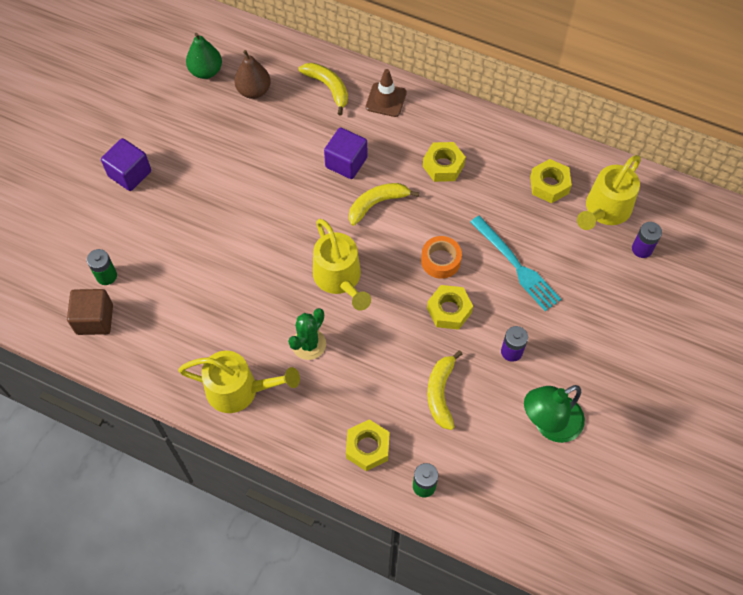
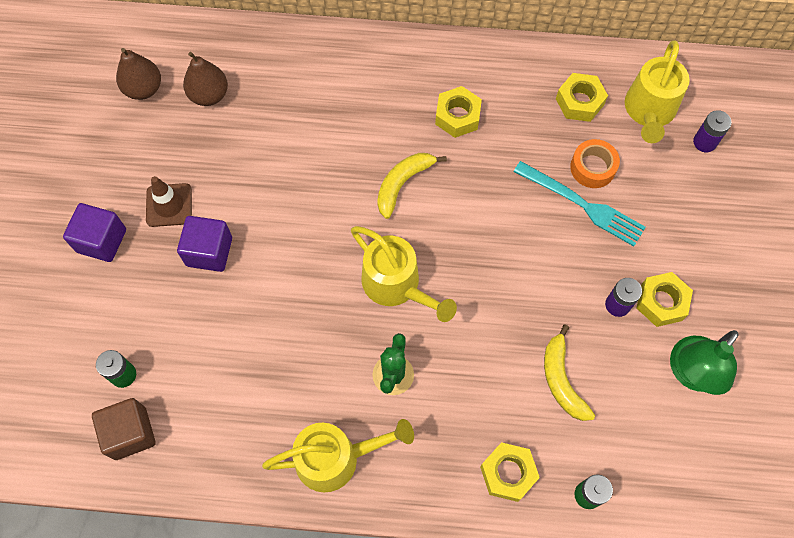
camera: 20 degrees left, 5 degrees up
green pear [186,33,222,79] -> brown pear [116,48,161,100]
yellow banana [299,63,348,115] -> none
purple cube [324,127,367,179] -> purple cube moved to [177,216,232,272]
brown traffic cone [366,69,407,117] -> brown traffic cone moved to [146,176,192,227]
orange tape [421,236,462,279] -> orange tape moved to [570,139,620,188]
yellow nut [427,285,473,330] -> yellow nut moved to [636,272,693,327]

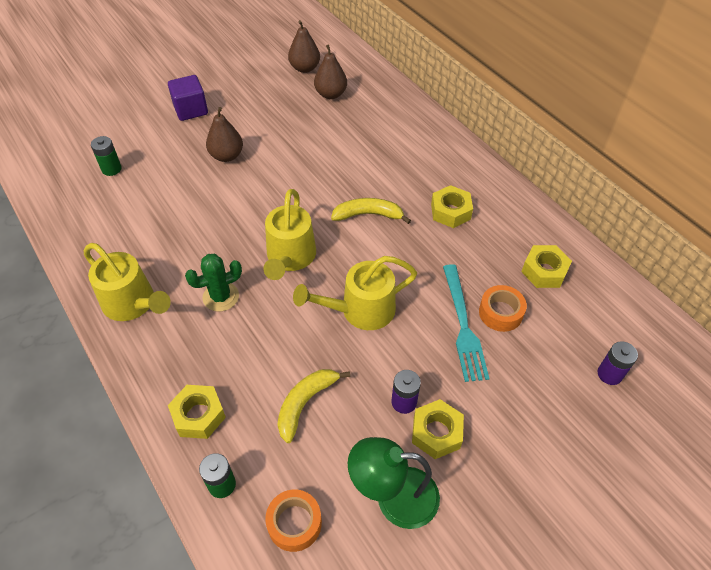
camera: 50 degrees right, 15 degrees down
brown cube [92,398,155,460] -> none
brown traffic cone [146,176,192,227] -> none
purple cube [177,216,232,272] -> brown pear [206,107,243,162]
yellow watering can [625,41,690,143] -> yellow watering can moved to [293,256,417,330]
none -> orange tape [265,489,322,552]

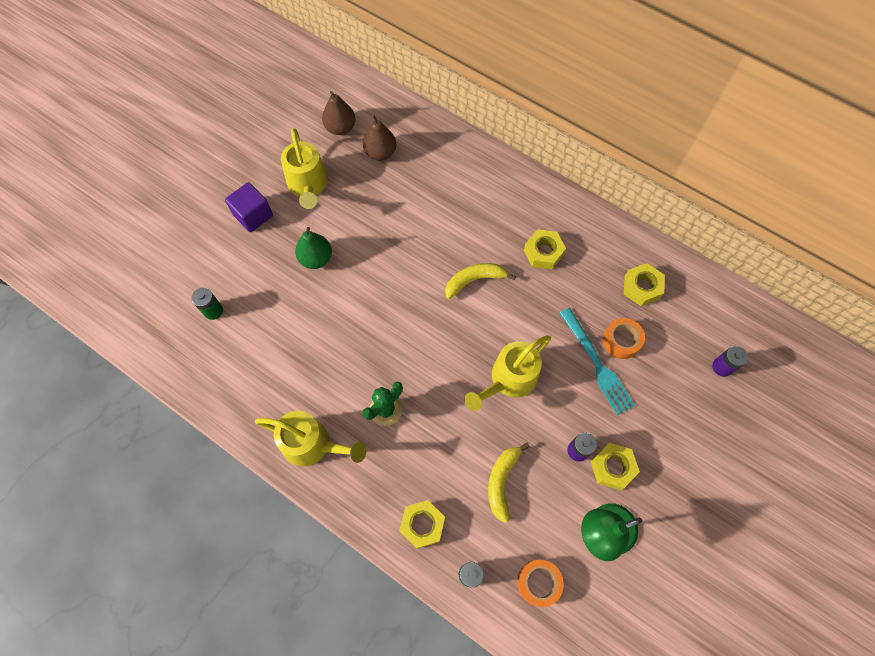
camera: 20 degrees left, 15 degrees up
brown pear [206,107,243,162] -> green pear [295,227,332,269]
yellow watering can [263,189,316,280] -> yellow watering can moved to [281,128,328,209]

